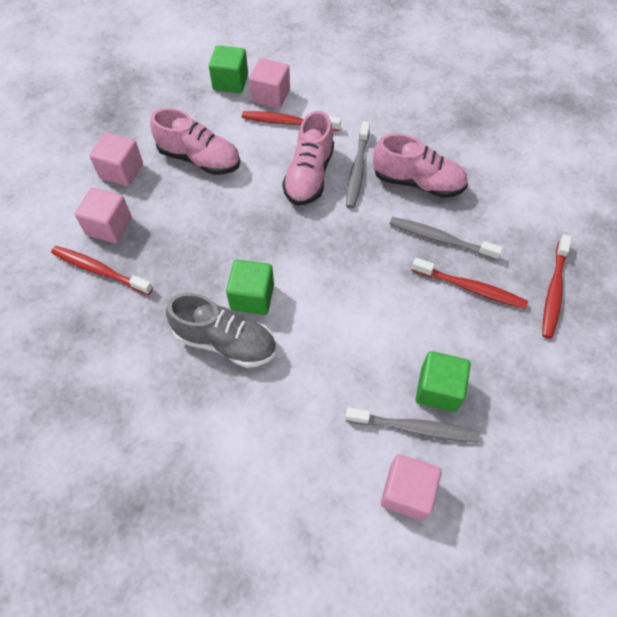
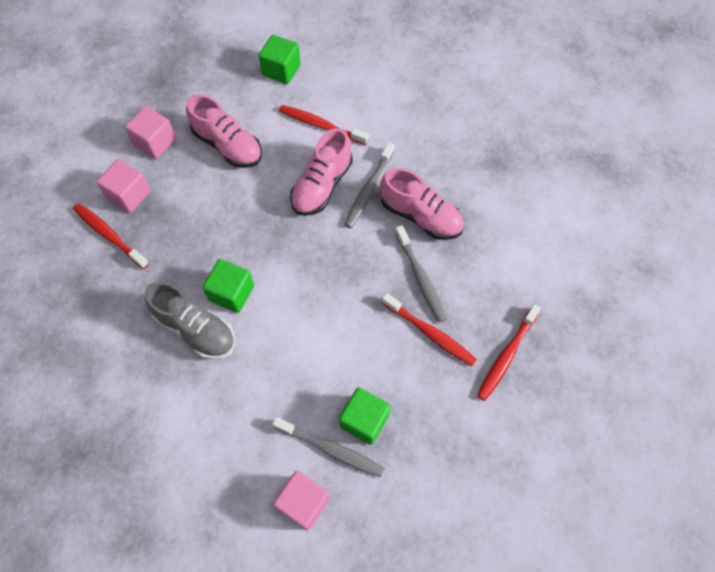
camera: 15 degrees right, 5 degrees up
pink cube [249,58,290,109] -> none
grey toothbrush [390,217,503,260] -> grey toothbrush turned 150 degrees counterclockwise [395,225,447,323]

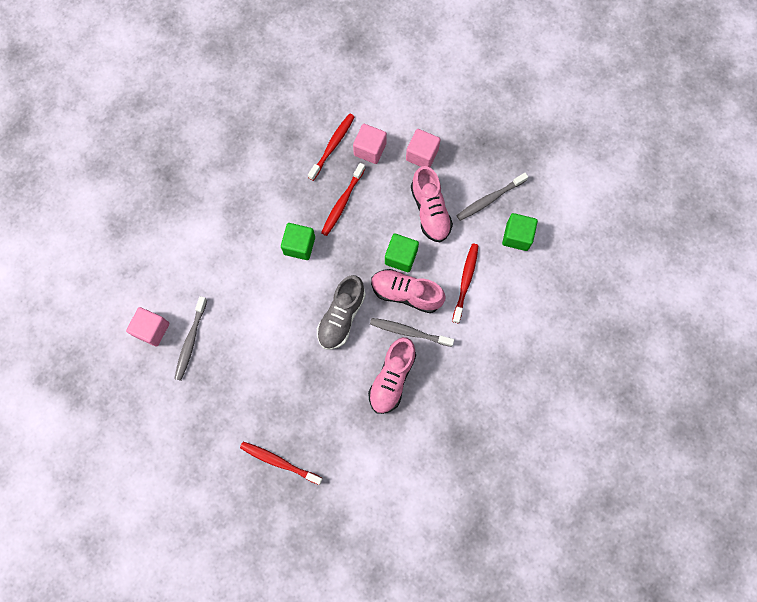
camera: 80 degrees right, 10 degrees up
grey shoe [145,282,235,360] -> grey shoe moved to [317,275,366,350]
pink shoe [186,94,262,168] -> pink shoe turned 45 degrees counterclockwise [411,166,453,242]
green cube [339,387,391,445] -> green cube moved to [385,233,419,272]
red toothbrush [382,293,477,366] -> red toothbrush moved to [321,163,365,236]
grey toothbrush [395,225,447,323] -> grey toothbrush moved to [456,173,528,221]

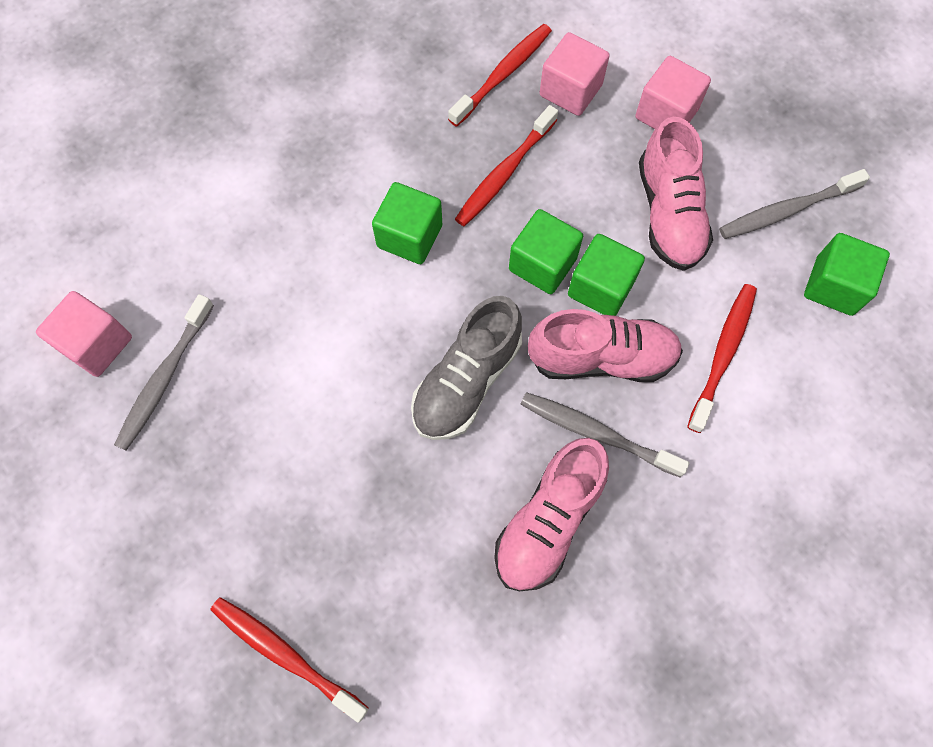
camera: 10 degrees right, 5 degrees down
pink shoe [371,269,445,313] -> pink shoe turned 150 degrees clockwise [528,309,683,382]
none -> green cube [509,209,583,294]

